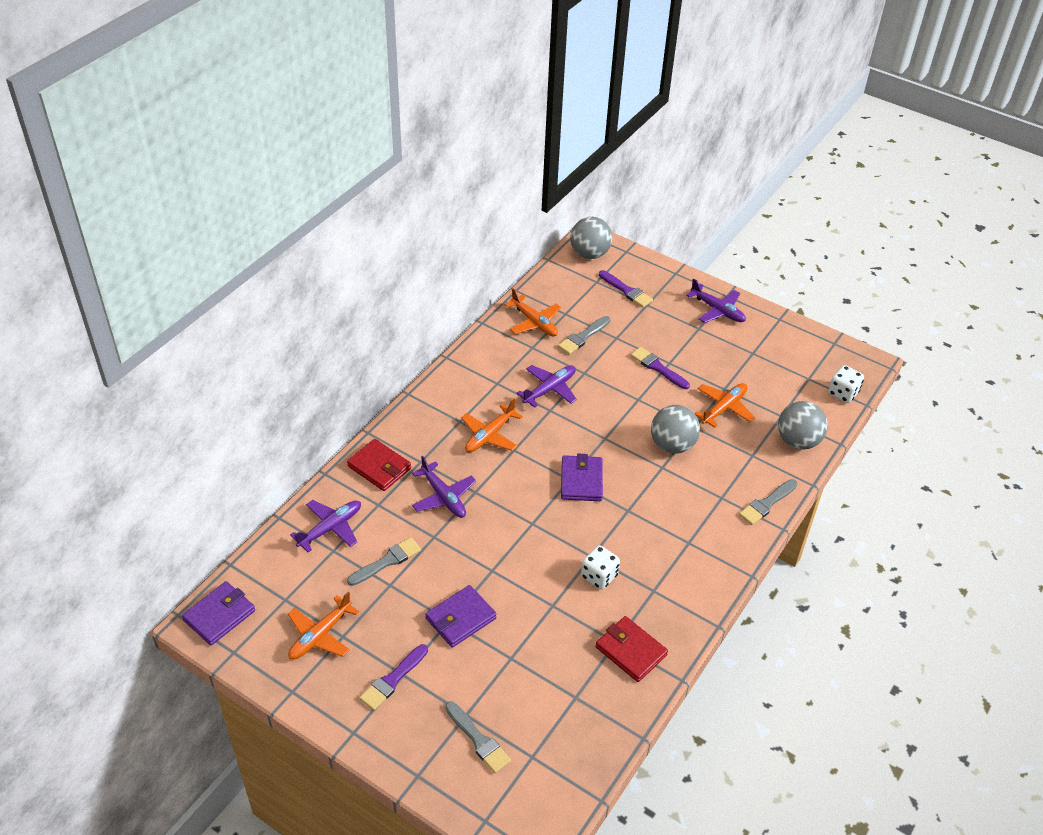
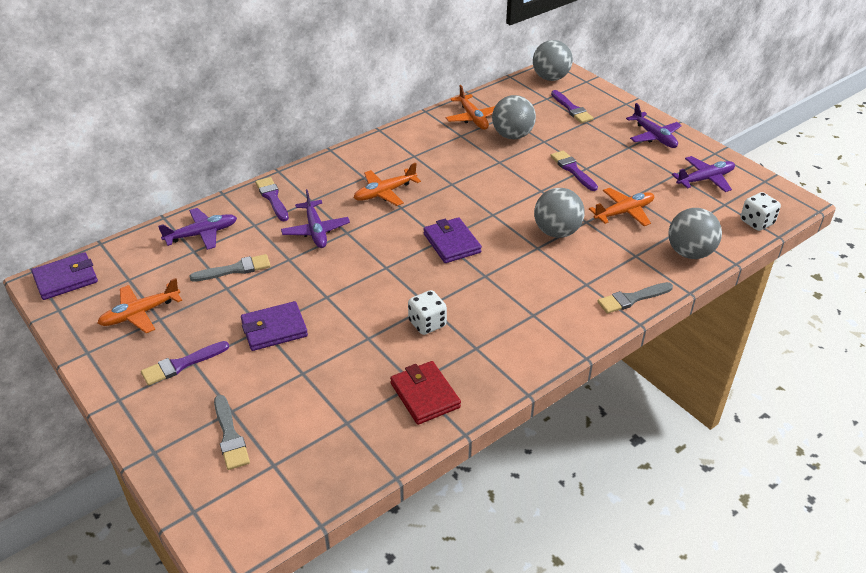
camera: 20 degrees right, 5 degrees down
red wallet [347,439,411,491] -> purple brush [255,177,289,221]
purple plane [516,365,577,408] -> purple plane moved to [672,156,735,192]
grey brush [558,316,610,354] -> grey ball [492,95,536,139]
purple wallet [561,454,603,501] -> purple wallet turned 45 degrees counterclockwise [423,217,482,263]

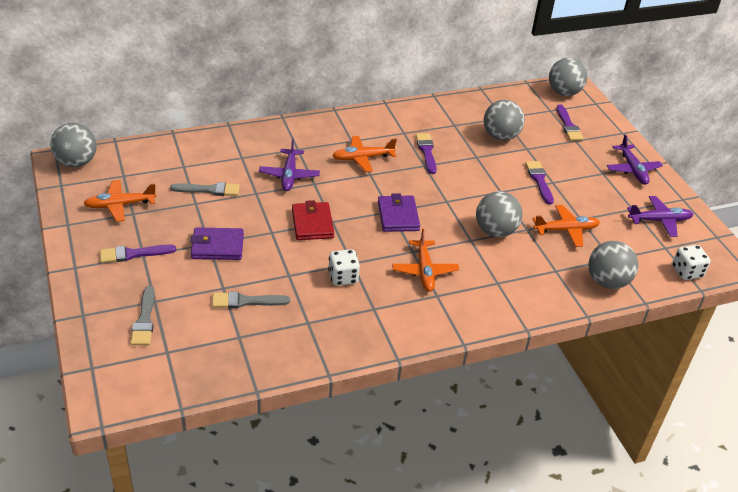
camera: 15 degrees right, 0 degrees up
purple wallet [31,252,98,300] -> grey ball [50,123,97,167]
purple plane [158,208,237,250] -> none
purple brush [255,177,289,221] -> purple brush moved to [416,133,437,174]
red wallet [390,361,461,425] -> red wallet moved to [292,200,334,240]
orange plane [446,85,495,130] -> orange plane moved to [392,229,459,292]
grey brush [597,282,673,314] -> grey brush moved to [212,291,290,308]

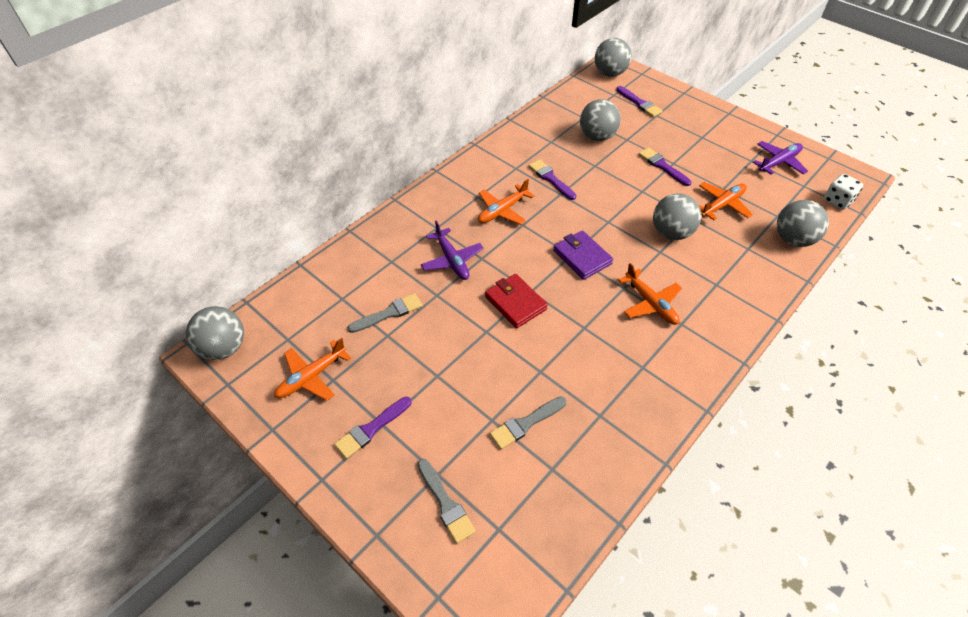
camera: 25 degrees left, 10 degrees up
purple wallet [190,227,244,260] -> none
white dice [328,249,360,286] -> none
purple plane [607,134,663,185] -> none

